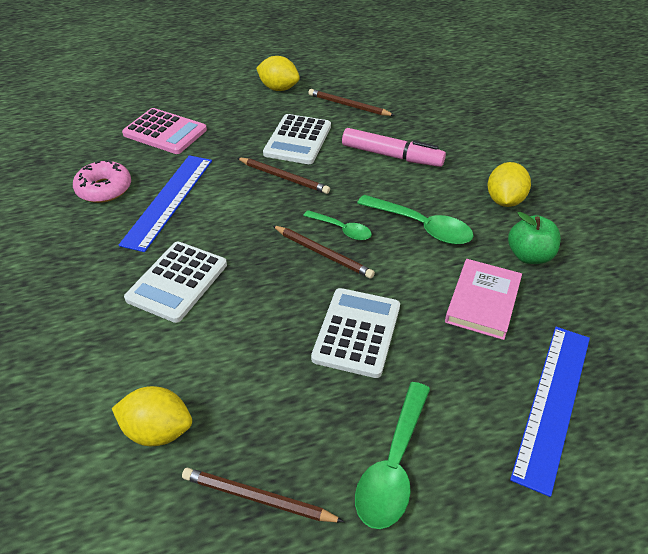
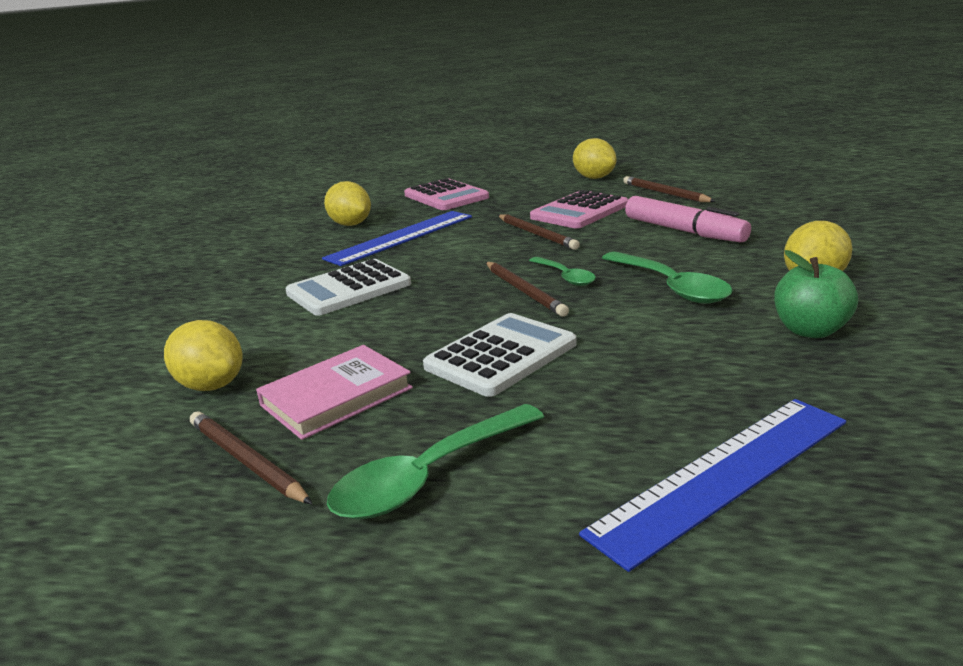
camera: 30 degrees right, 20 degrees down
pink donut [73,160,131,203] -> yellow lemon [324,181,371,226]
white calculator [263,114,331,164] -> pink calculator [530,190,629,228]
pink book [445,259,522,340] -> pink book moved to [256,345,413,440]

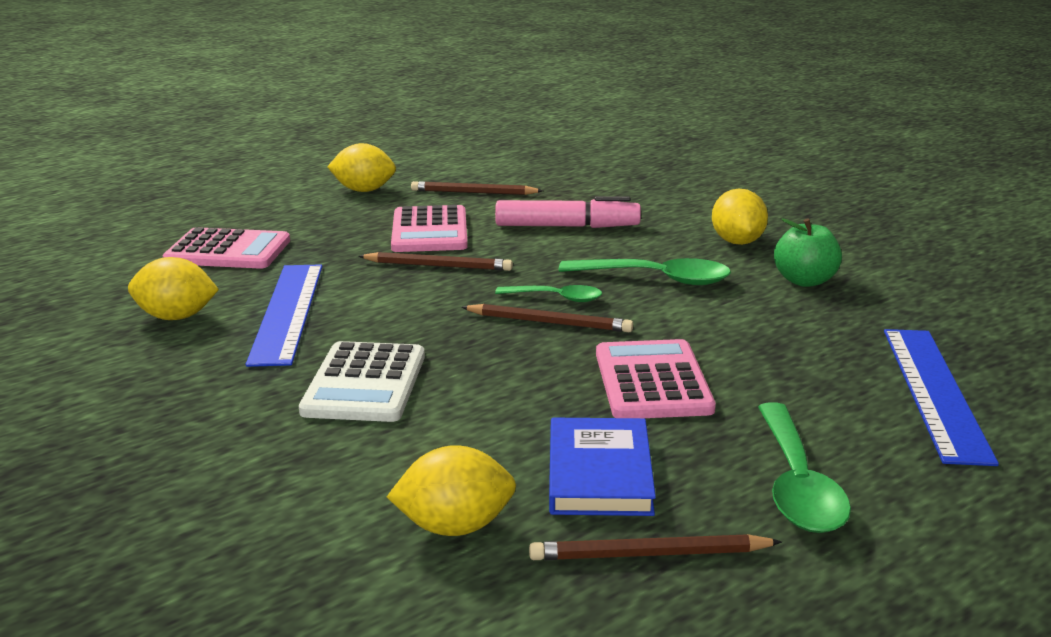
camera: 50 degrees left, 0 degrees up
pink book [256,345,413,440] -> blue book [549,418,656,516]
white calculator [423,313,577,397] -> pink calculator [596,339,716,418]

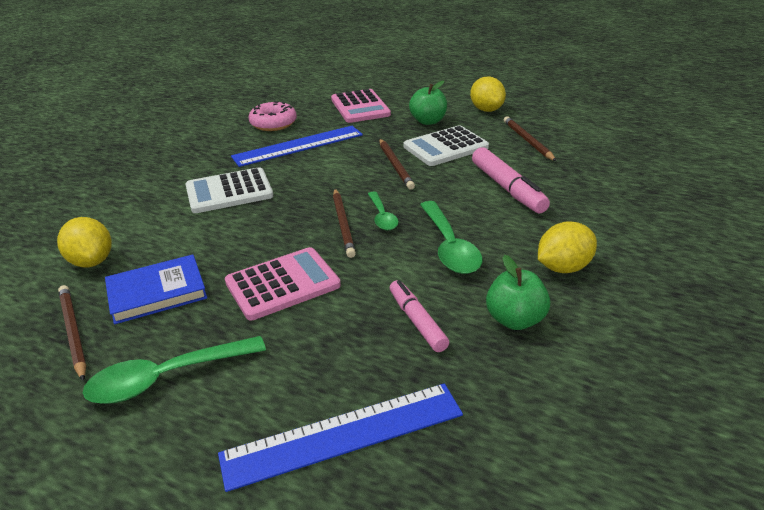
camera: 65 degrees right, 10 degrees up
yellow lemon [128,257,219,320] -> pink donut [249,101,297,131]
pink calculator [391,205,468,252] -> white calculator [404,125,489,166]
none -> pink marker [390,280,449,352]
none -> green apple [409,80,447,125]

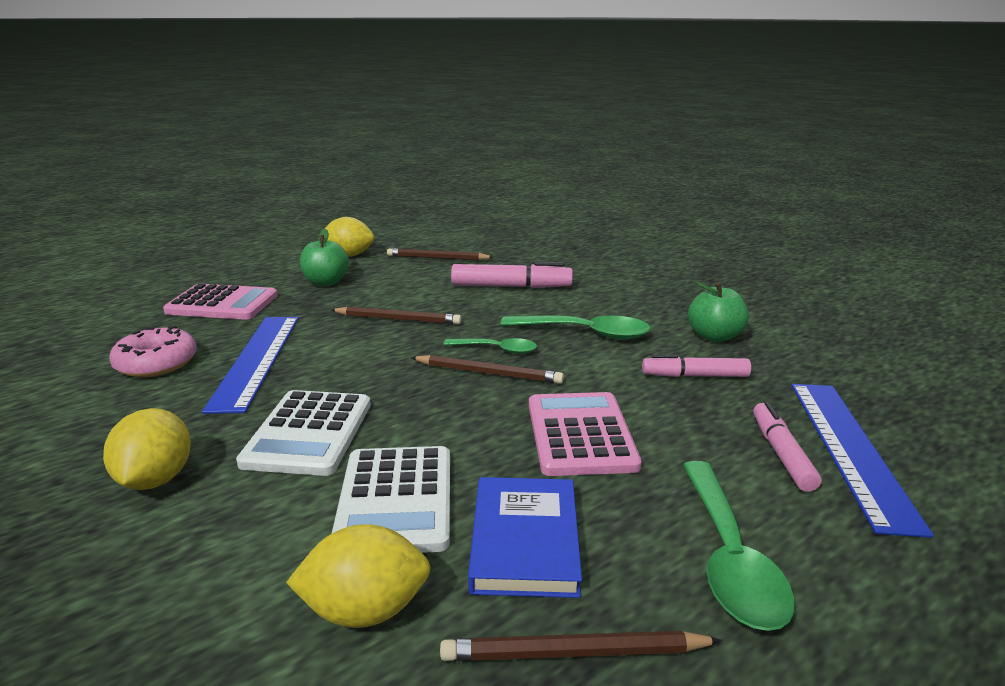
camera: 65 degrees left, 10 degrees down
white calculator [404,125,489,166] -> white calculator moved to [332,446,450,553]
yellow lemon [538,221,597,273] -> yellow lemon moved to [103,408,191,490]
none -> pink marker [753,402,822,492]

